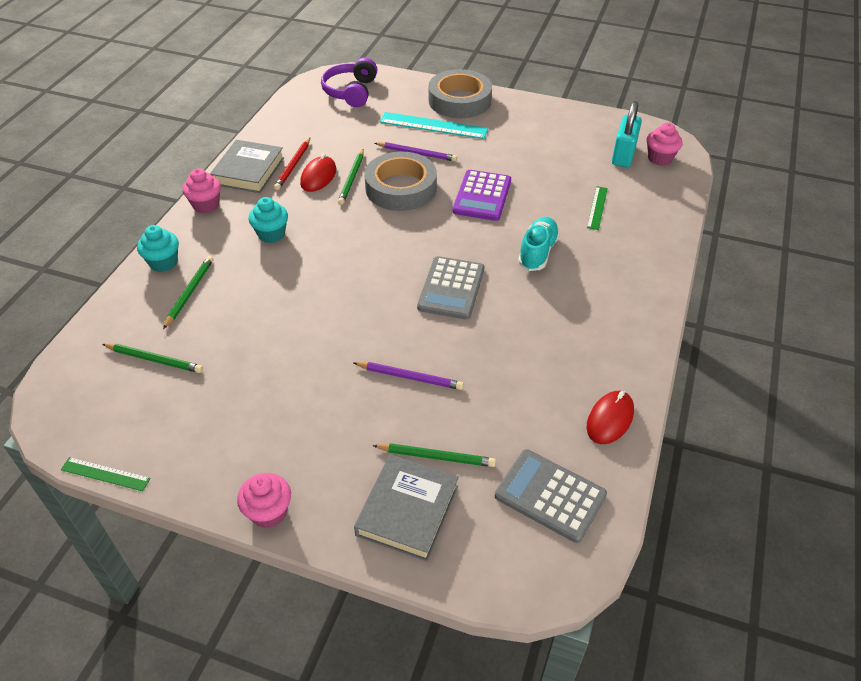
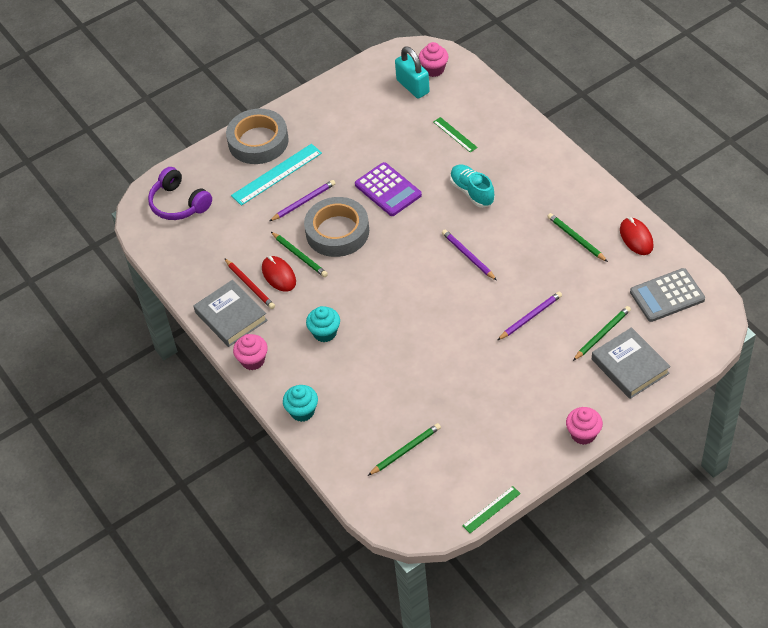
camera: 50 degrees left, 5 degrees up
green pencil [163,256,213,329] -> green pencil moved to [547,213,608,262]
grey calculator [417,256,484,320] -> purple pencil [442,229,497,280]

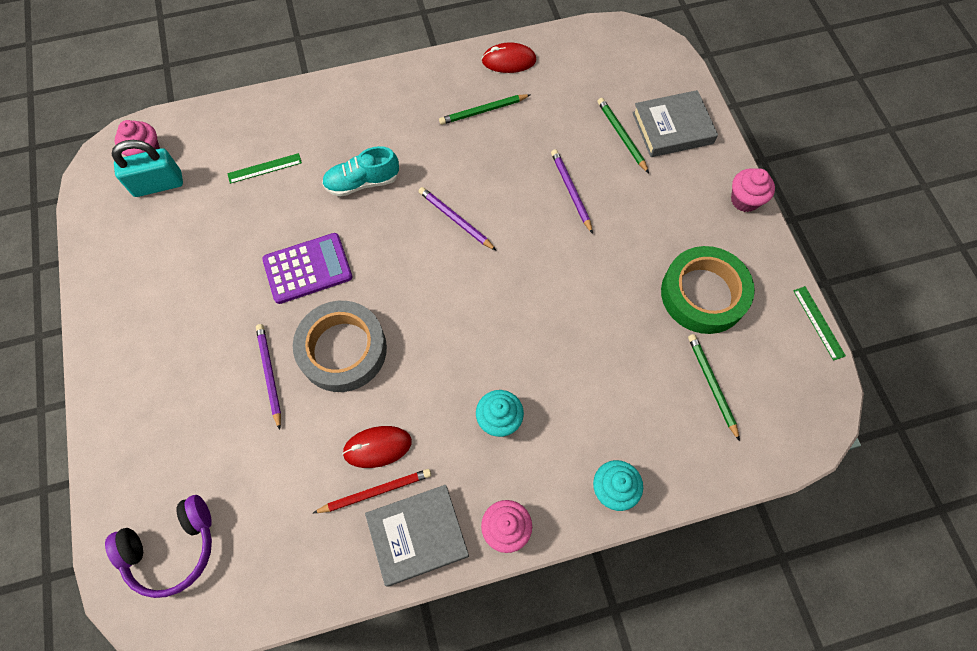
camera: 75 degrees left, 15 degrees up
grey tape [226,109,289,164] -> none
turquoise ruler [231,144,322,206] -> none
green pencil [271,232,328,277] -> none
purple pencil [442,229,497,280] -> purple pencil turned 60 degrees clockwise [418,187,497,251]
grey calculator [630,268,705,322] -> none
none -> green tape [661,246,755,334]

